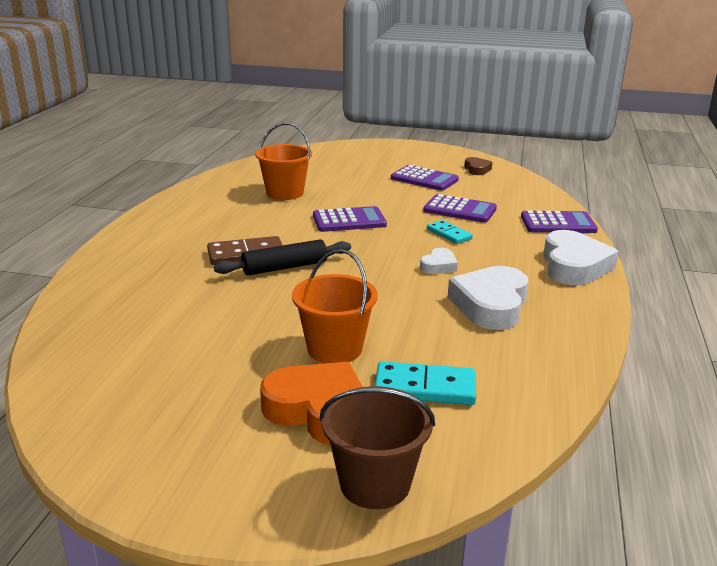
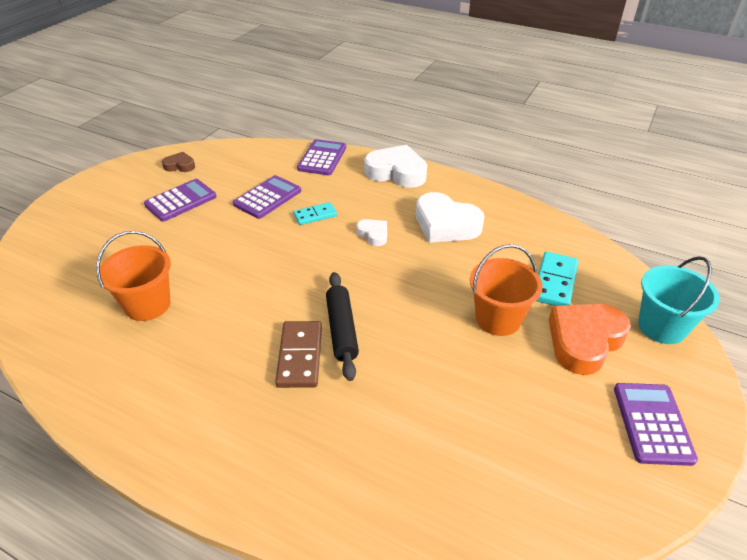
camera: 75 degrees left, 15 degrees up
purple calculator [313,206,387,232] -> purple calculator moved to [614,383,698,466]
brown bucket [319,386,435,509] -> turquoise bucket [638,256,720,344]

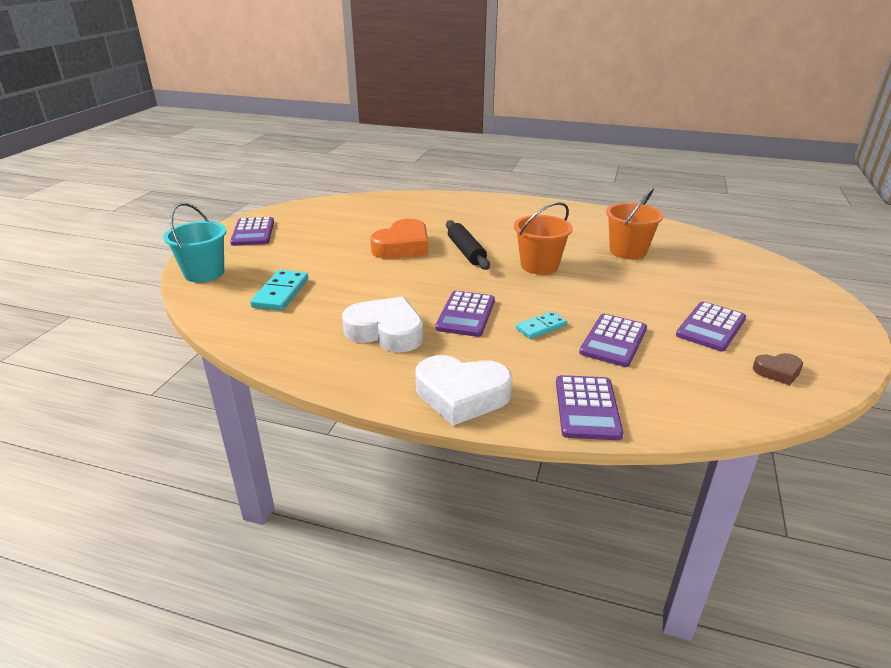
camera: 170 degrees right, 10 degrees down
brown domino [275,321,322,388] -> none
white heart [356,219,387,246] -> purple calculator [435,291,495,337]
orange bucket [470,244,543,336] -> orange bucket moved to [514,202,573,275]
orange heart [549,304,631,375] -> orange heart moved to [370,219,428,259]

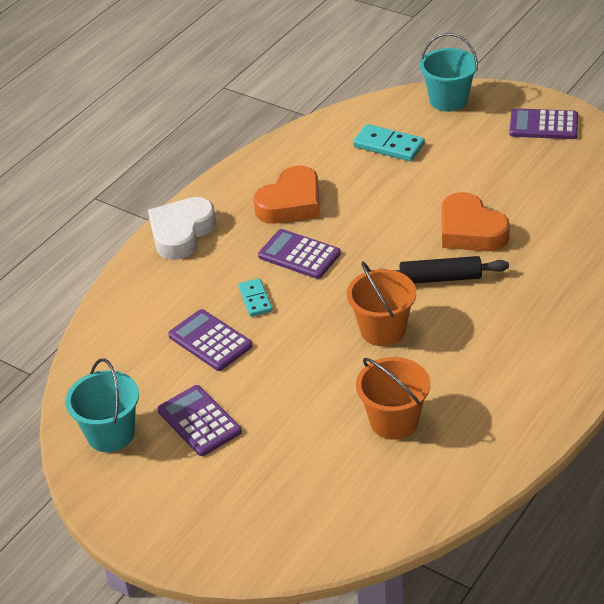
camera: 110 degrees right, 10 degrees up
white heart [342,296,423,352] -> orange heart [254,166,319,224]
purple calculator [556,375,623,440] -> none
brown heart [753,353,803,385] -> turquoise bucket [65,358,139,452]

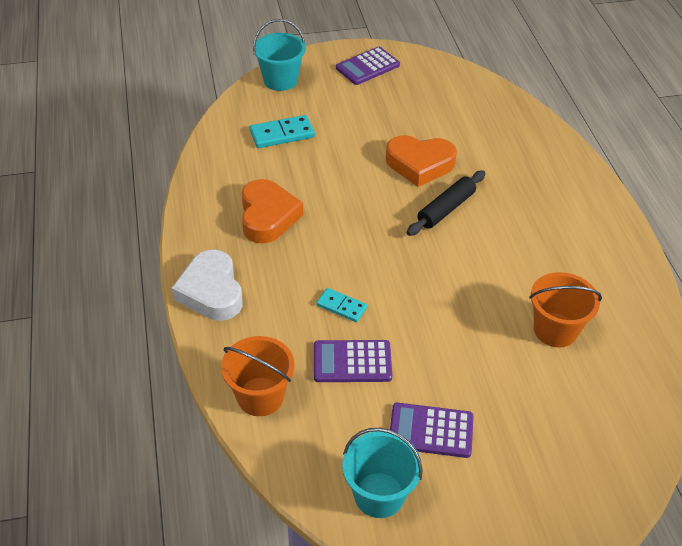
camera: 50 degrees left, 5 degrees up
purple calculator [258,229,341,279] -> none
orange bucket [347,262,416,346] -> orange bucket moved to [221,336,294,416]

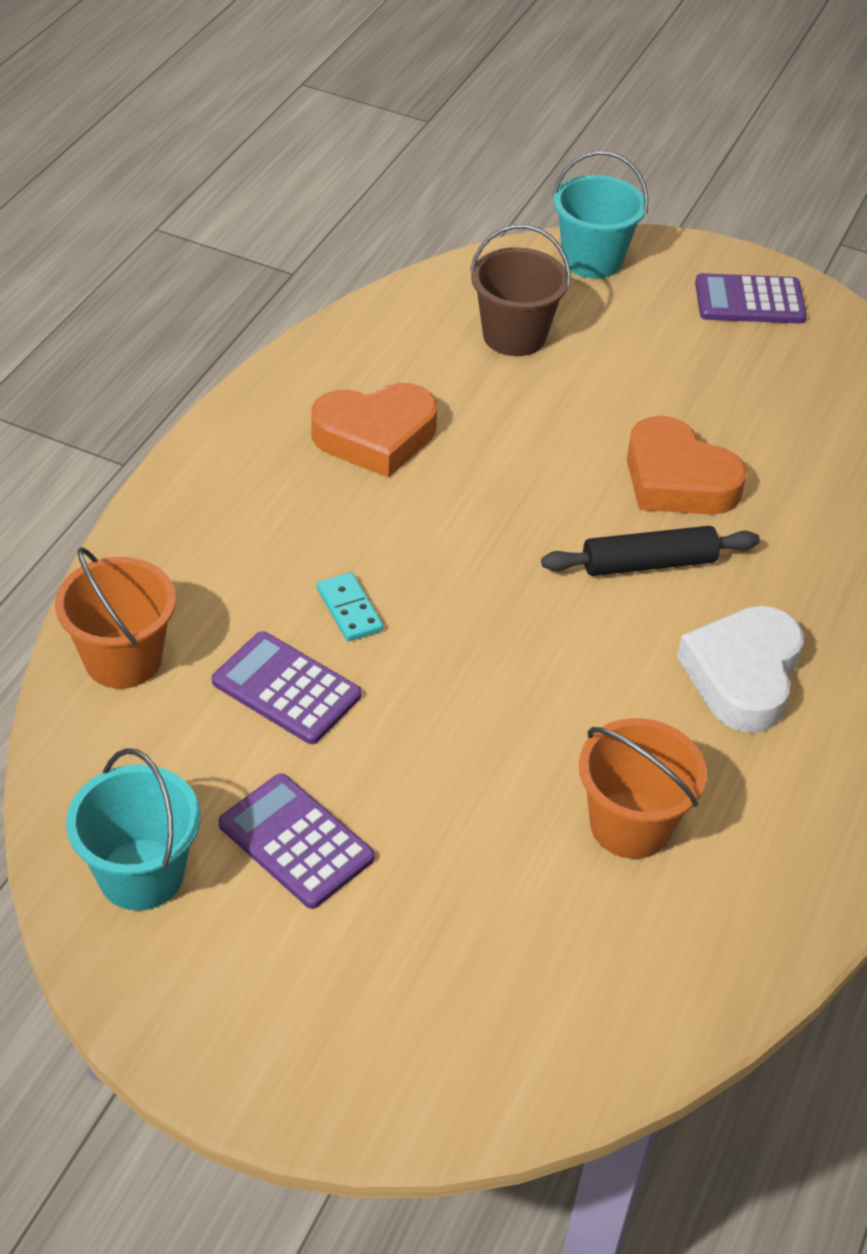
camera: 35 degrees right, 0 degrees up
white heart [172,250,243,321] -> white heart moved to [677,606,804,733]
orange heart [242,179,303,244] -> orange heart turned 45 degrees clockwise [311,383,437,478]
turquoise domino [250,115,315,148] -> brown bucket [470,224,571,356]

